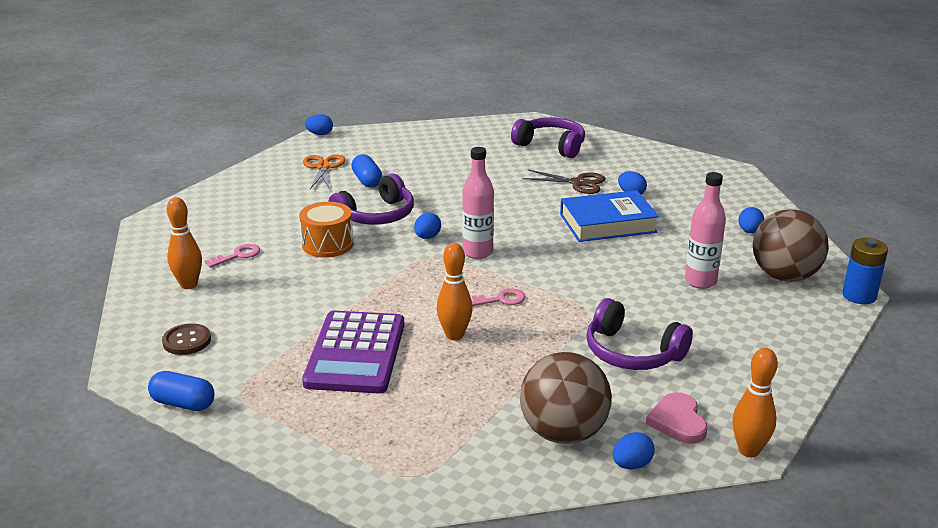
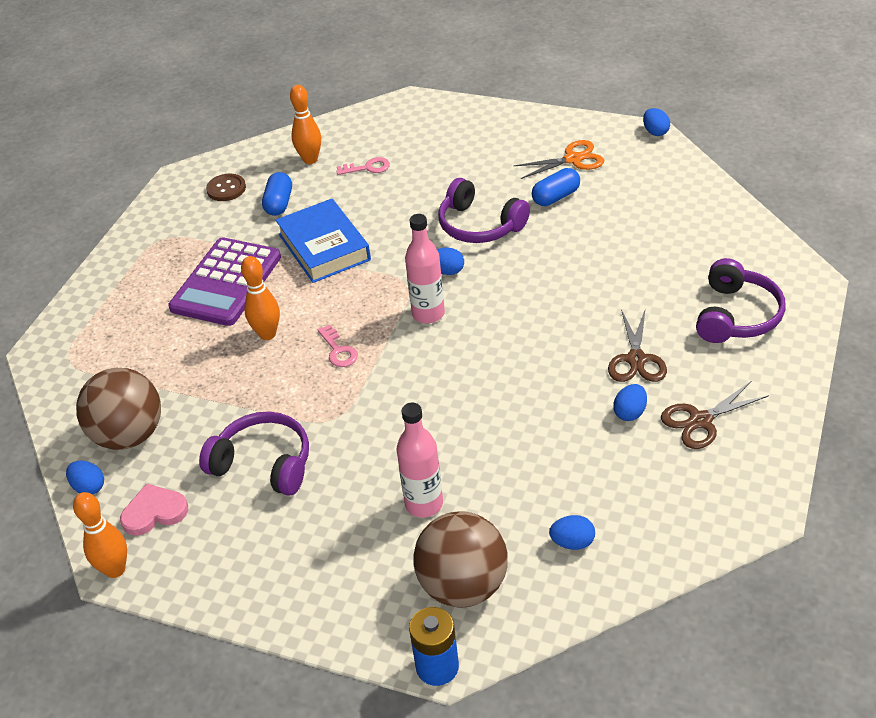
camera: 80 degrees right, 15 degrees up
blue capsule [148,371,215,411] -> blue capsule moved to [262,172,292,216]
pink key [205,244,260,268] -> pink key turned 45 degrees counterclockwise [336,157,390,175]
orange drum [299,202,353,258] -> none
purple calculator [302,311,405,393] -> purple calculator turned 60 degrees counterclockwise [168,237,281,326]
blue book [560,190,659,242] -> blue book moved to [276,199,371,283]
purple headphones [586,298,693,370] -> purple headphones turned 90 degrees clockwise [199,411,309,496]
none -> brown scissors [661,381,769,449]

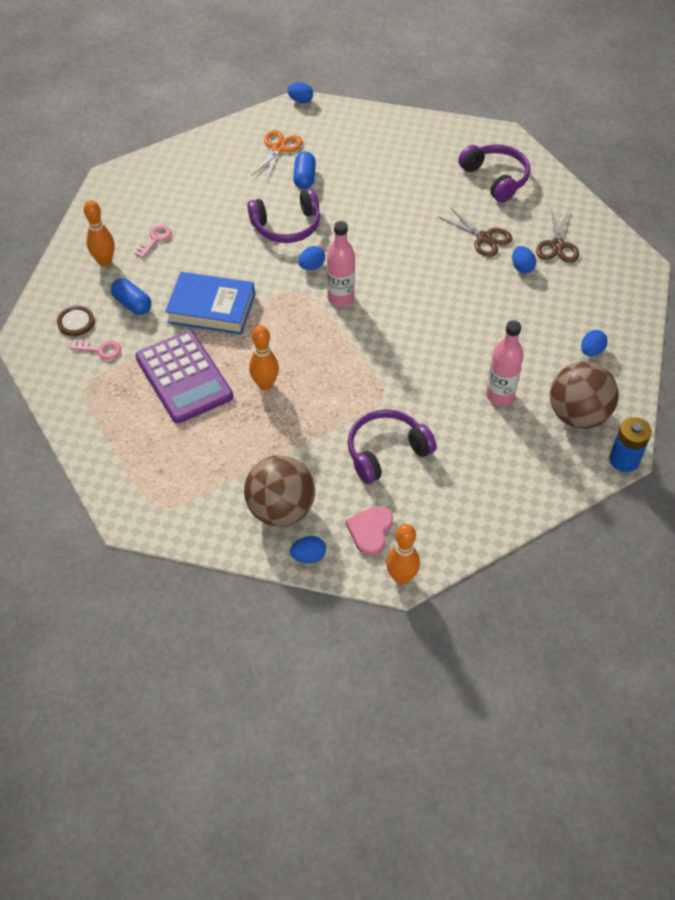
camera: 55 degrees left, 10 degrees up
pink key [318,325,358,367] -> pink key moved to [70,339,121,360]

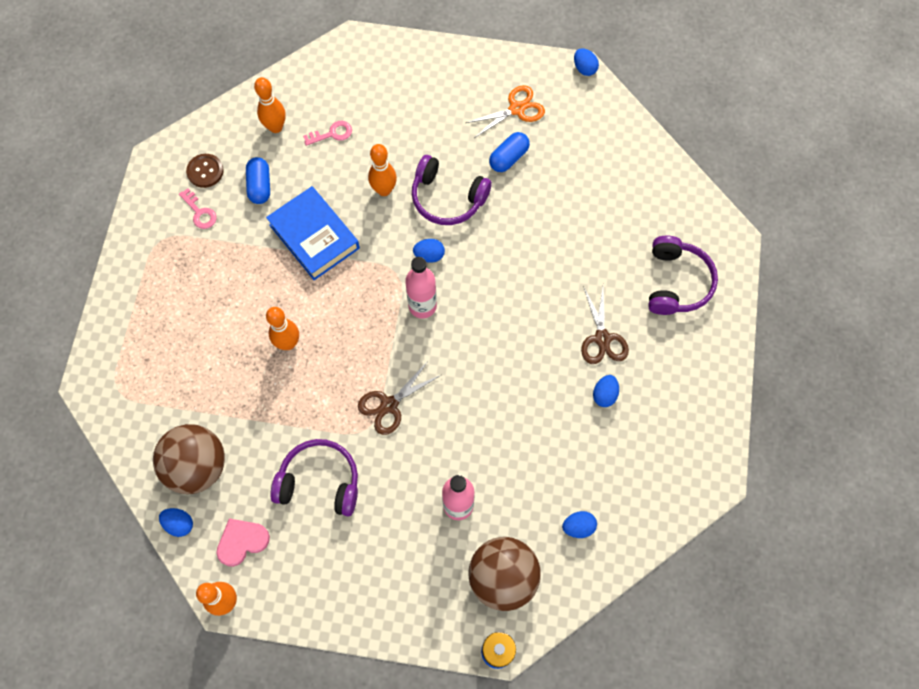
camera: 40 degrees right, 15 degrees up
purple calculator [135,330,233,424] -> none
brown scissors [536,208,579,263] -> brown scissors moved to [358,361,441,435]
none -> orange bowling pin [368,144,397,196]

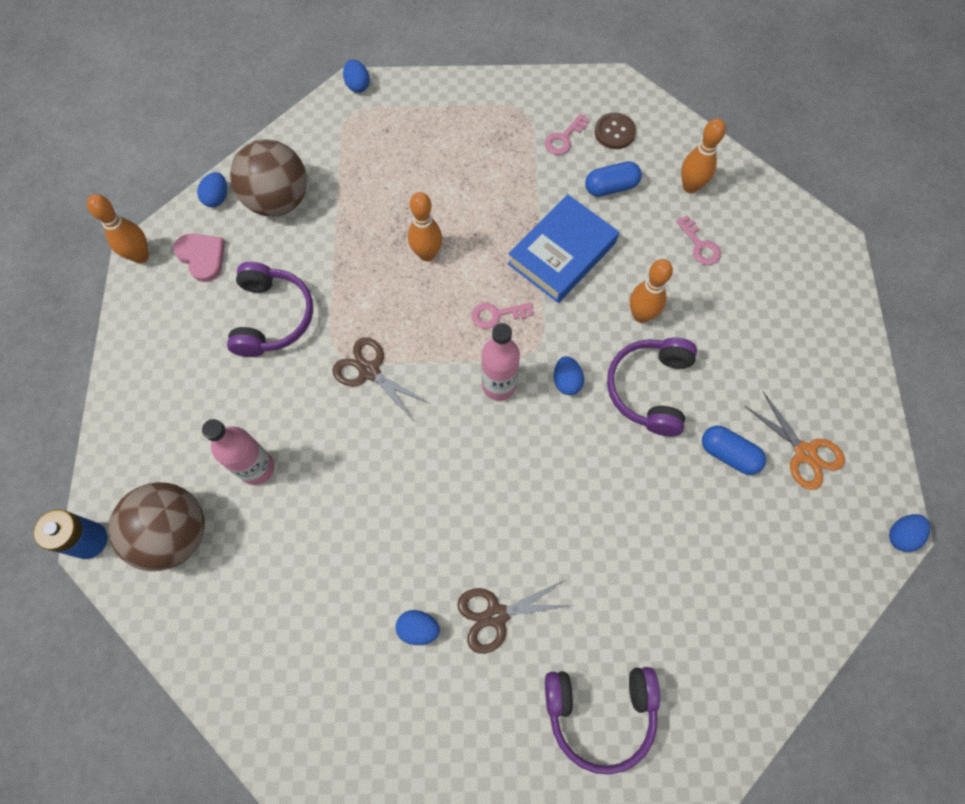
camera: 80 degrees right, 0 degrees up
blue egg [562,511,597,538] -> blue egg moved to [343,59,370,93]
none -> pink key [472,302,533,329]

